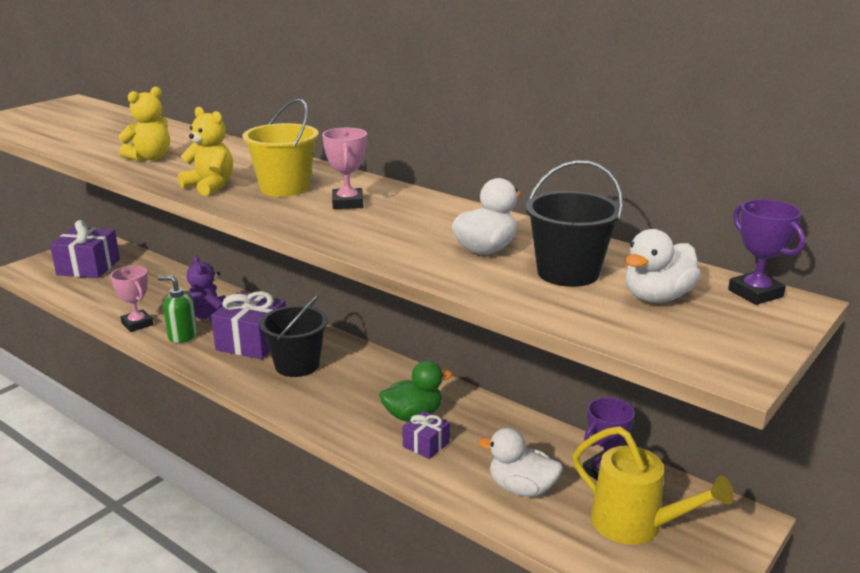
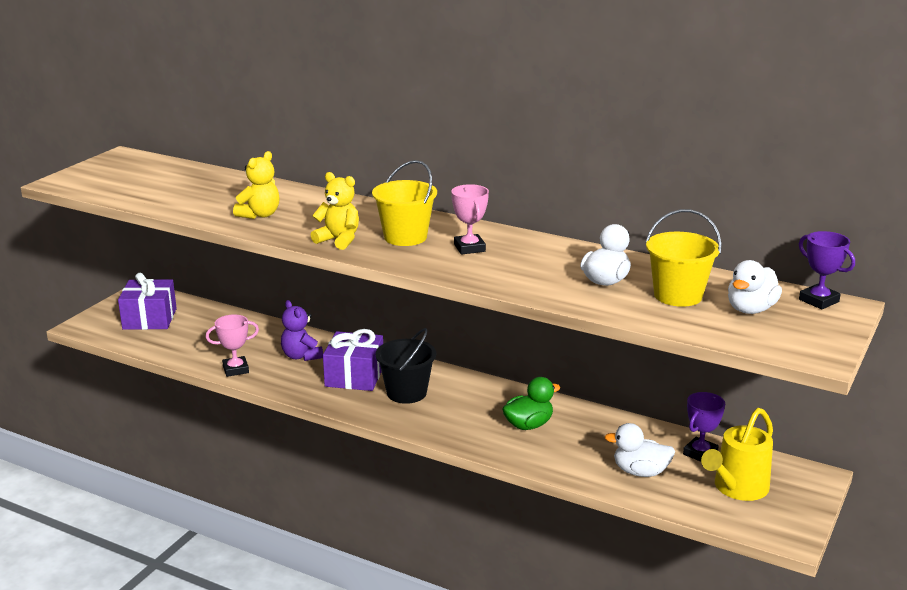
camera: 10 degrees left, 0 degrees up
pink trophy [110,266,153,332] -> pink trophy turned 60 degrees counterclockwise [206,314,259,377]
green soap dispenser [158,275,197,343] -> none
purple gift [402,411,450,459] -> none
black bucket [525,160,623,287] -> yellow bucket [646,209,722,307]
yellow watering can [573,426,734,545] -> yellow watering can turned 105 degrees clockwise [701,408,773,501]

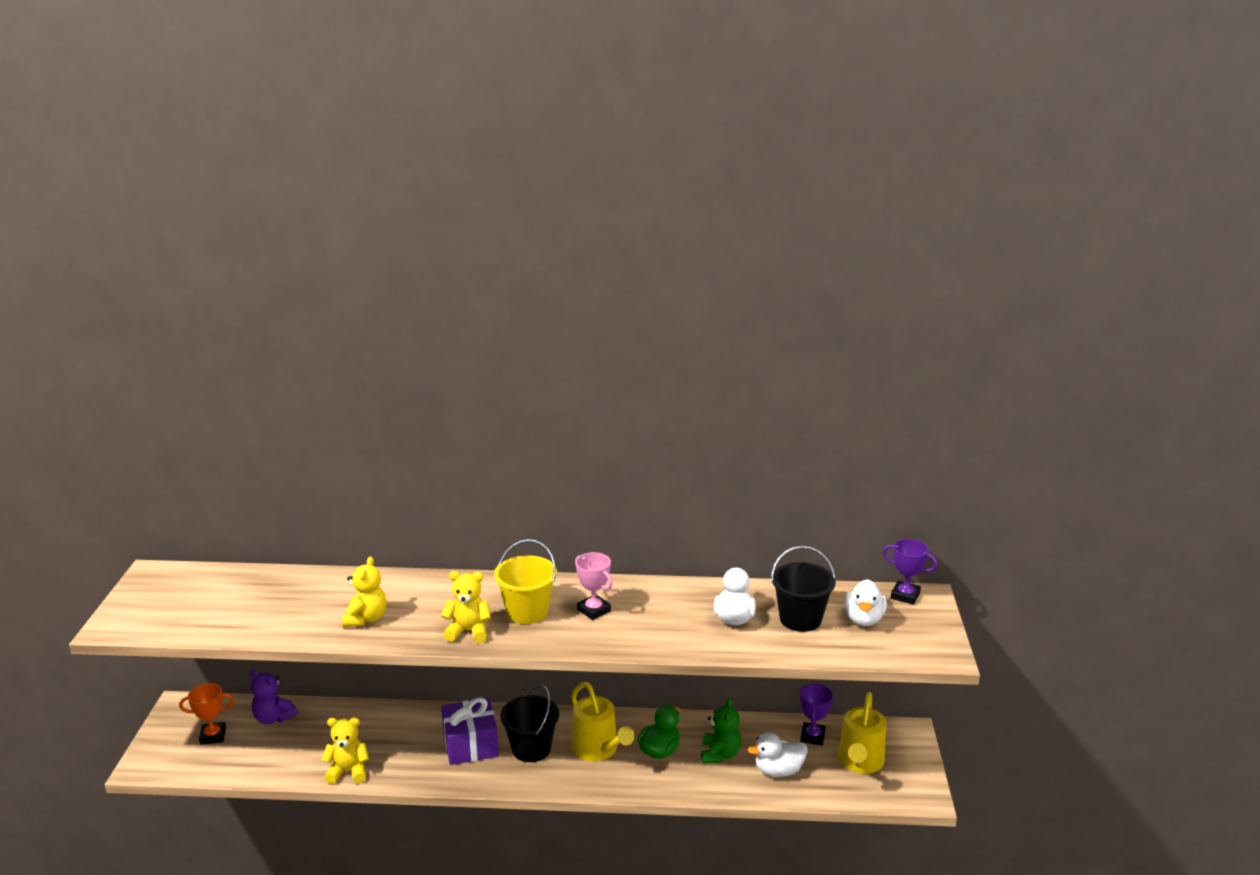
camera: 25 degrees left, 0 degrees up
purple gift [118,273,177,330] -> orange trophy [179,683,234,745]
pink trophy [206,314,259,377] -> yellow teddy bear [321,717,369,784]
purple teddy bear [281,300,323,361] -> purple teddy bear moved to [251,669,298,724]
yellow bucket [646,209,722,307] -> black bucket [771,546,836,632]
none -> yellow watering can [571,682,635,761]
none -> green teddy bear [701,698,741,764]

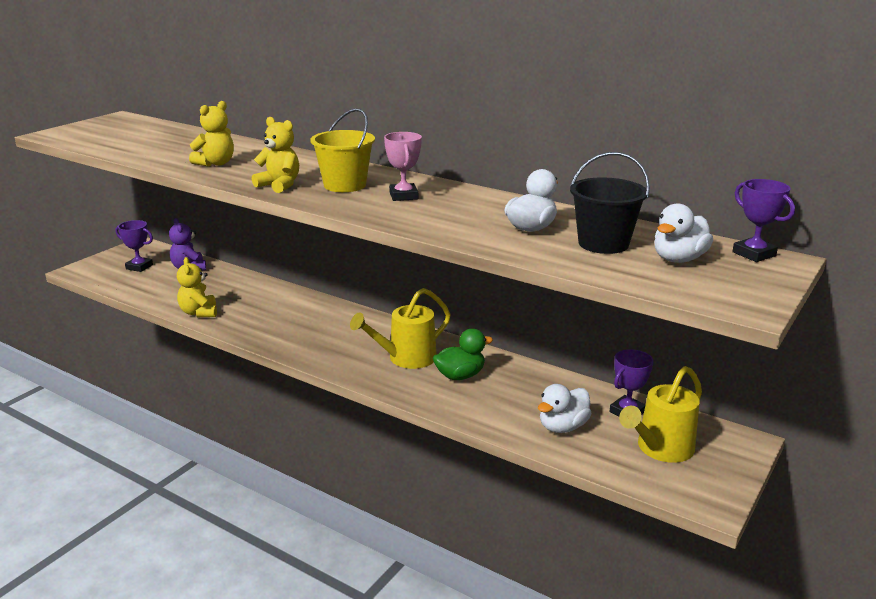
camera: 30 degrees right, 0 degrees up
orange trophy [179,683,234,745] -> purple trophy [115,220,153,272]
yellow teddy bear [321,717,369,784] -> yellow teddy bear turned 135 degrees counterclockwise [177,257,217,317]
purple gift [441,697,499,765] -> none
black bucket [500,685,559,762] -> none
yellow watering can [571,682,635,761] -> yellow watering can turned 60 degrees clockwise [350,288,451,369]
green teddy bear [701,698,741,764] -> none
white duck [748,732,808,777] -> white duck turned 60 degrees counterclockwise [538,384,592,433]

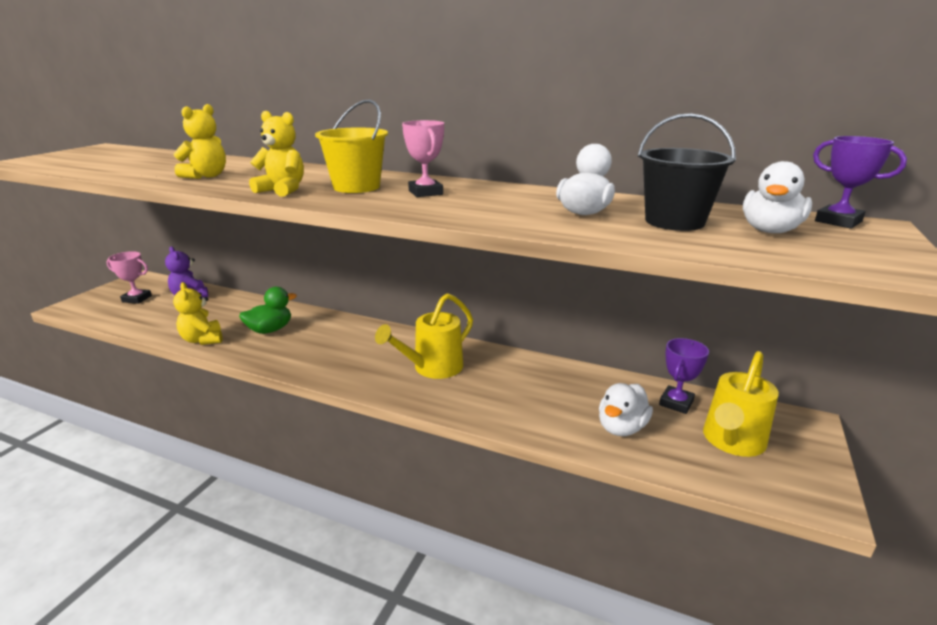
camera: 10 degrees left, 0 degrees up
purple trophy [115,220,153,272] -> pink trophy [107,251,152,304]
green duck [433,329,493,380] -> green duck moved to [239,287,297,334]

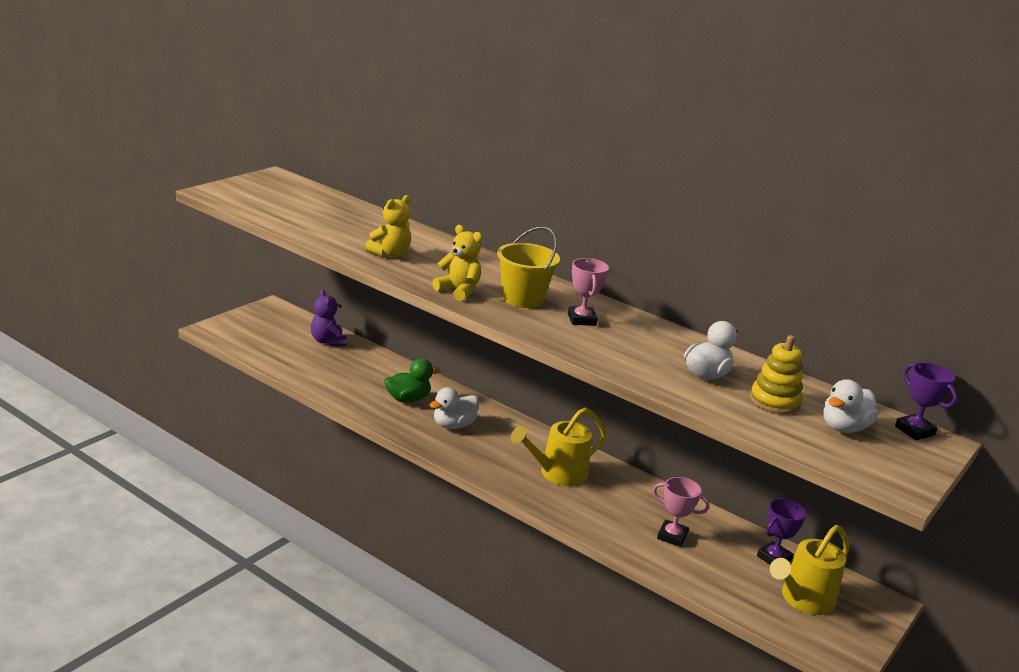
camera: 10 degrees right, 0 degrees up
pink trophy [107,251,152,304] -> pink trophy moved to [653,477,710,547]
yellow teddy bear [173,282,222,345] -> none
white duck [599,383,653,436] -> white duck moved to [430,387,479,429]
black bucket [638,113,736,231] -> yellow stacking toy [750,335,803,414]

